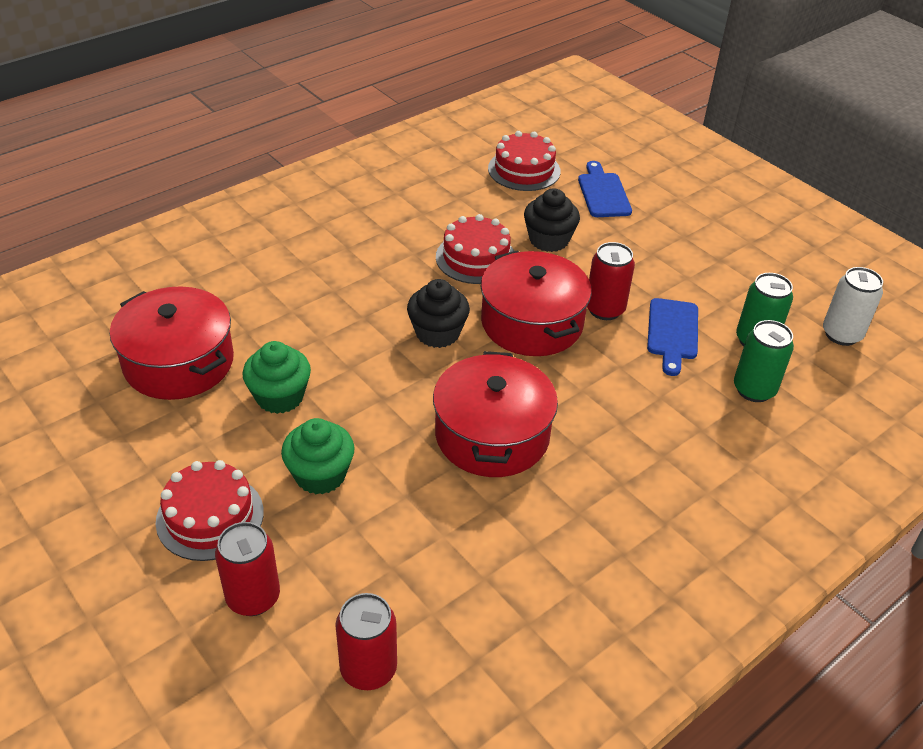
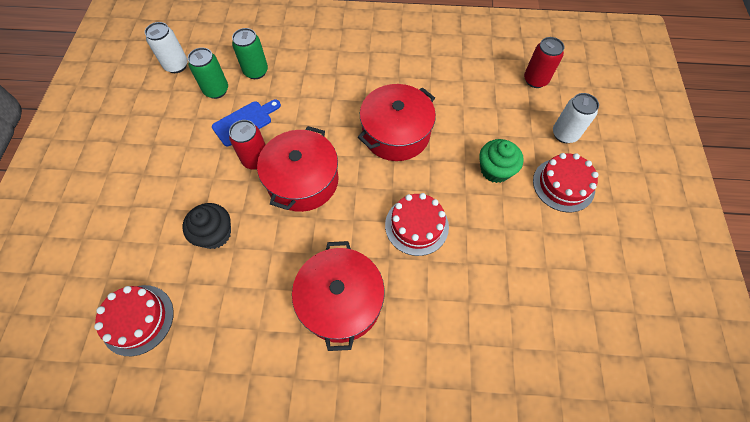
camera: 135 degrees left, 20 degrees up
red pot [110,286,234,400] -> red pot moved to [292,241,385,351]
red can [215,522,280,616] -> white can [553,93,599,143]
green cupcake [243,341,311,414] -> none
black cupcake [407,279,470,348] -> none
red cake [436,214,514,284] -> red cake moved to [385,193,449,256]
blue cutting board [578,161,632,217] -> none

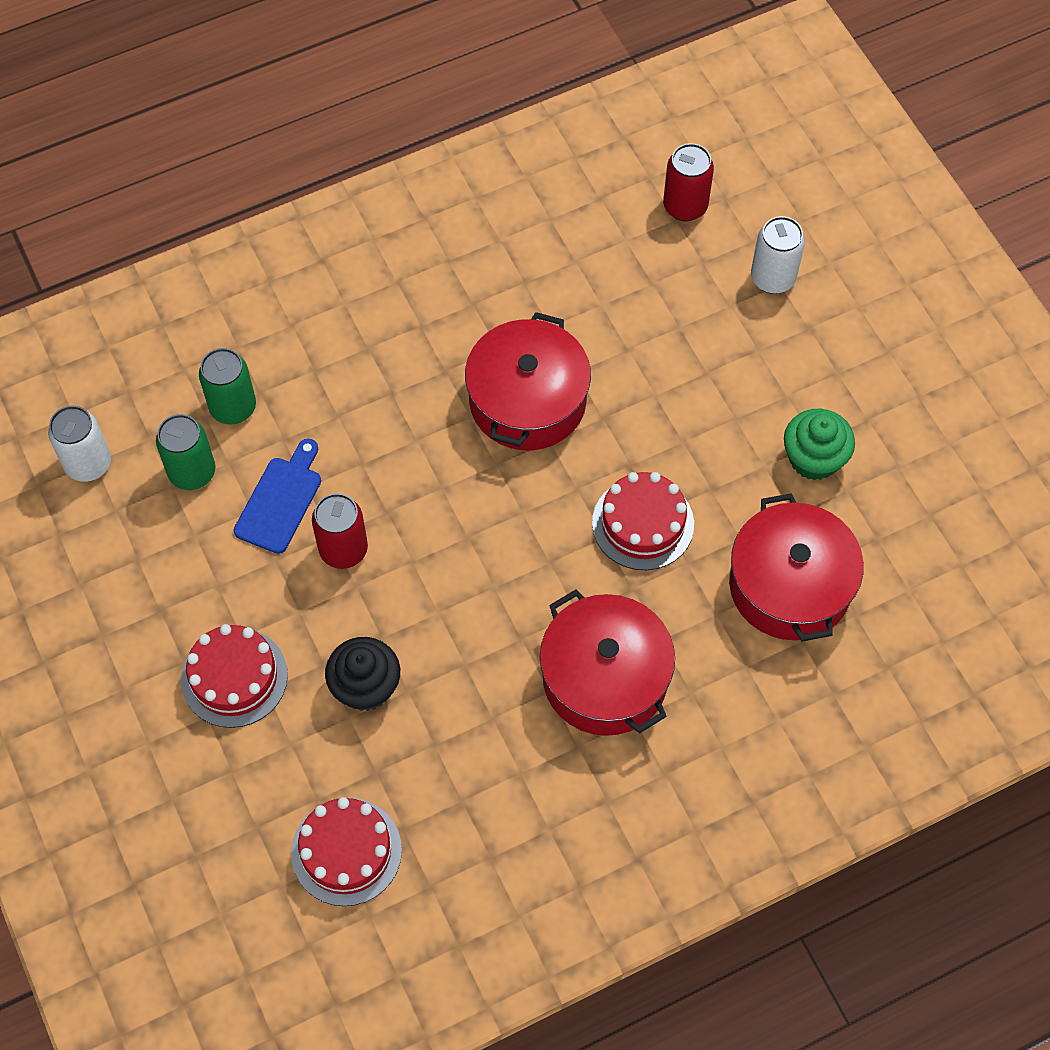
camera: 30 degrees left, 0 degrees up
red pot [257,126,339,212] -> red pot moved to [729,493,864,642]
green cupcake [479,139,524,183] -> green cupcake moved to [784,409,855,481]
red cake [533,153,598,212] -> red cake moved to [181,624,288,728]

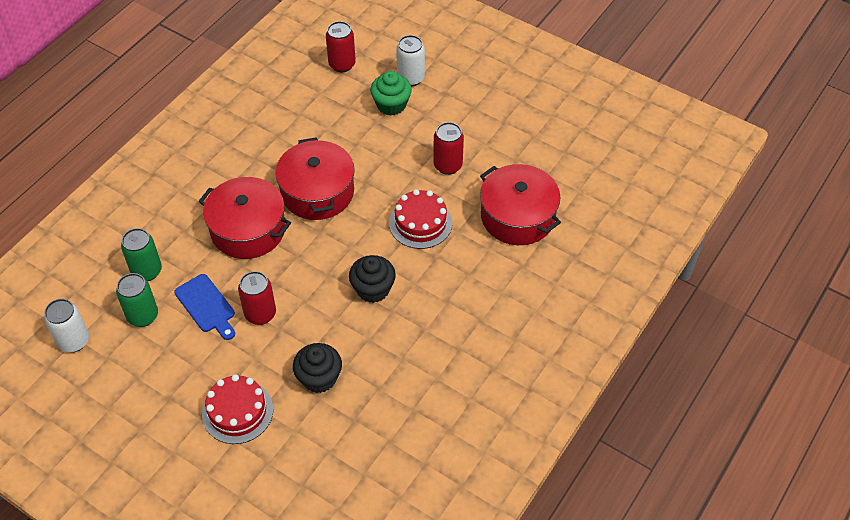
camera: 30 degrees left, 10 degrees down
blue cutting board [234,439,321,554] -> blue cutting board turned 150 degrees clockwise [174,274,235,340]
red cake [291,797,402,906] -> none
red pot [540,589,675,736] -> red pot moved to [199,177,291,259]
green cupcake [784,409,855,481] -> green cupcake moved to [370,71,412,116]
none -> black cupcake [349,255,396,303]
none -> red can [433,122,464,175]

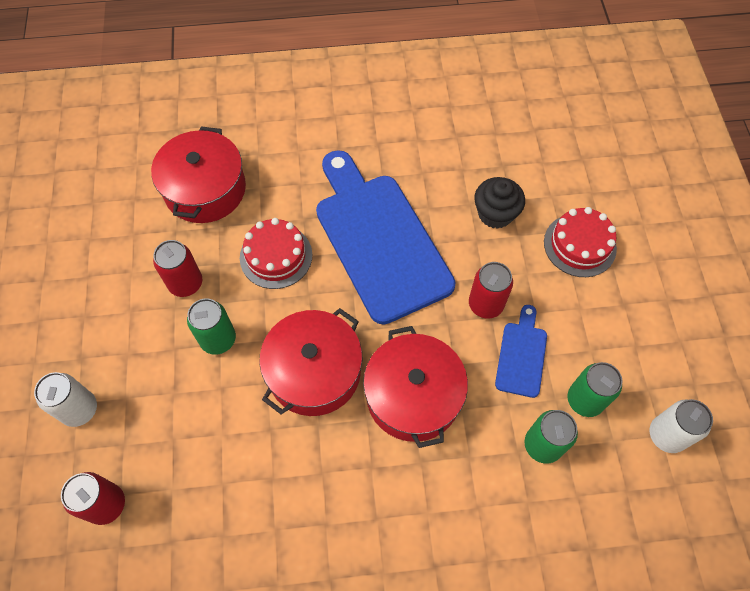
camera: 130 degrees left, 10 degrees up
black cupcake [349,255,396,303] -> blue cutting board [316,150,455,325]
green cupcake [370,71,412,116] -> none
none -> green can [187,298,236,355]

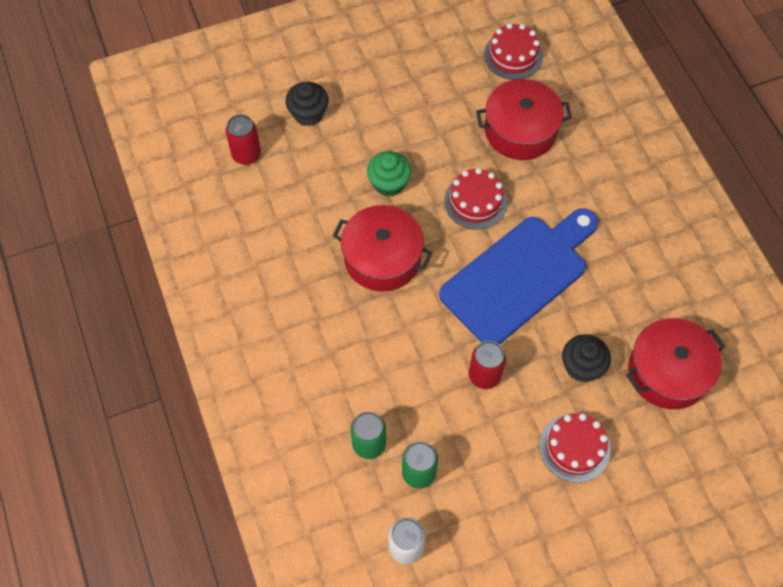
camera: 75 degrees right, 0 degrees up
white can [34,372,97,427] -> black cupcake [285,82,329,126]
red can [153,240,202,297] -> none
green can [187,298,236,355] -> green cupcake [367,151,411,197]
red pot [363,326,468,448] -> red pot moved to [626,318,725,409]
blue cutting board [495,305,547,398] -> none
none -> red cake [484,23,543,80]

